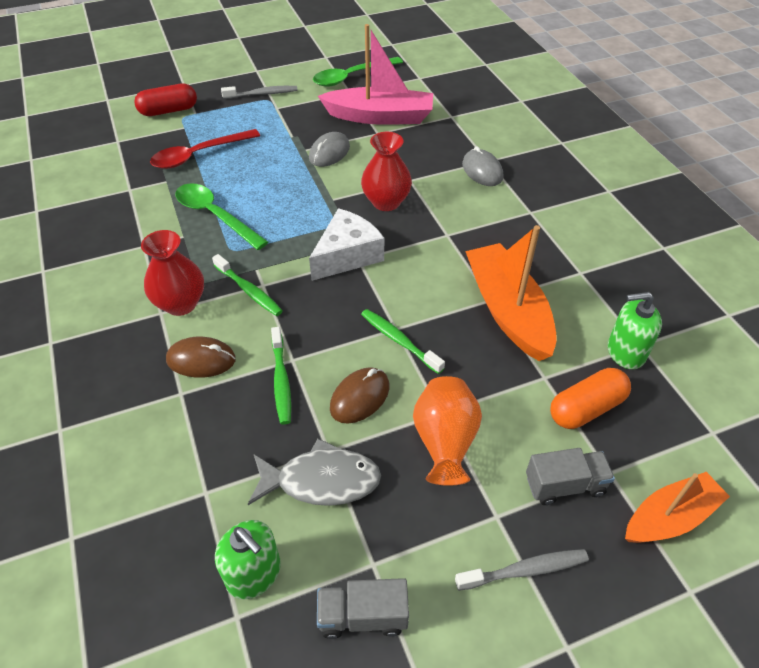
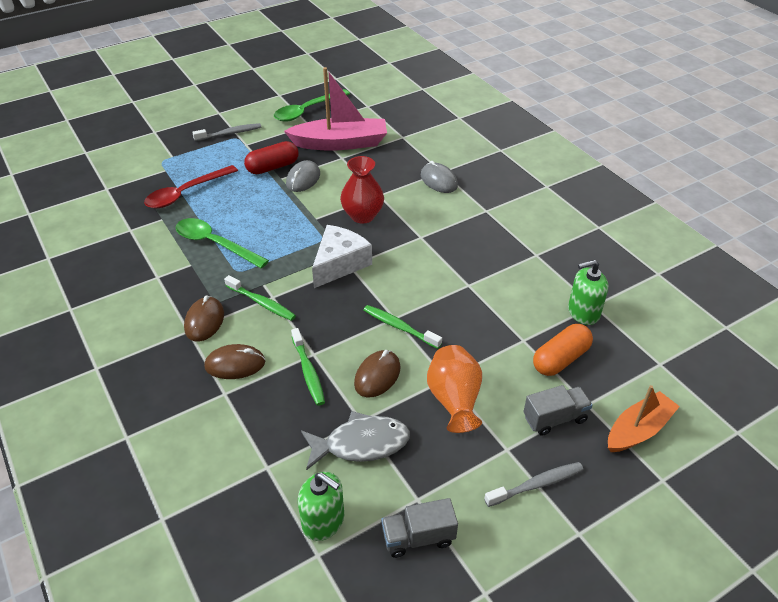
camera: 10 degrees left, 5 degrees down
red capsule [134,83,197,116] -> red capsule moved to [244,141,299,174]
red vase [141,230,204,316] -> brown mouse [184,295,224,342]
orange boat [465,225,557,361] -> none

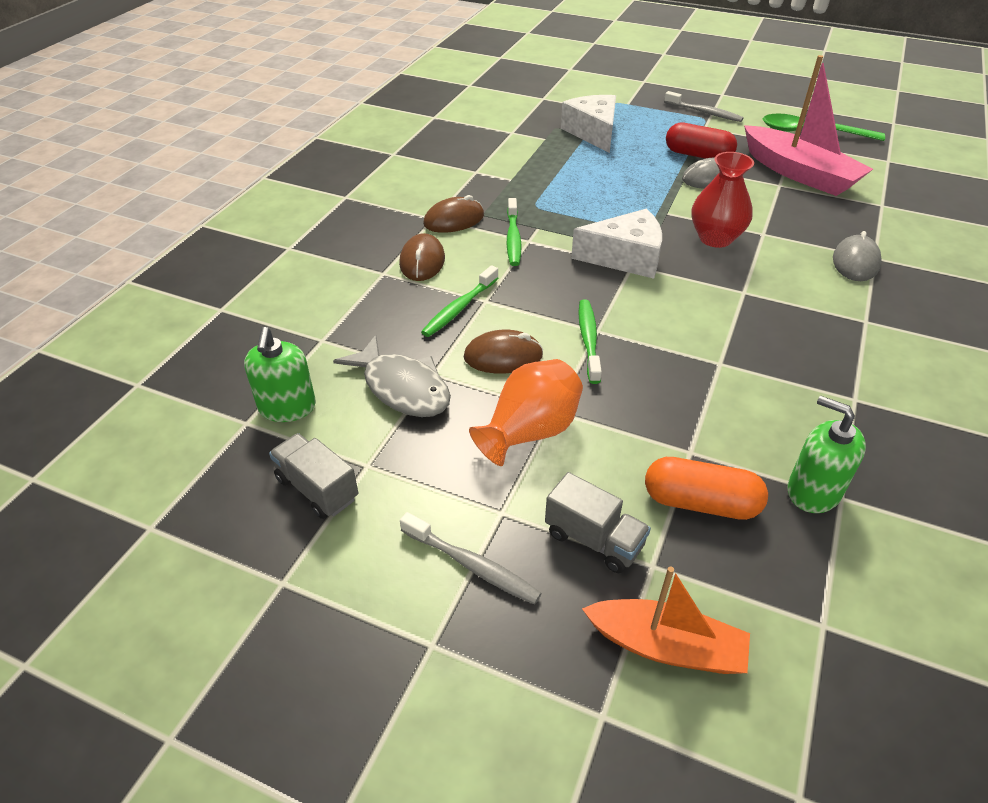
camera: 55 degrees right, 0 degrees up
red spoon [144,165,238,208] -> white cheese [561,95,616,153]
green spoon [176,218,269,268] -> none
brown mouse [204,344,265,379] -> brown mouse turned 45 degrees clockwise [399,233,445,281]

